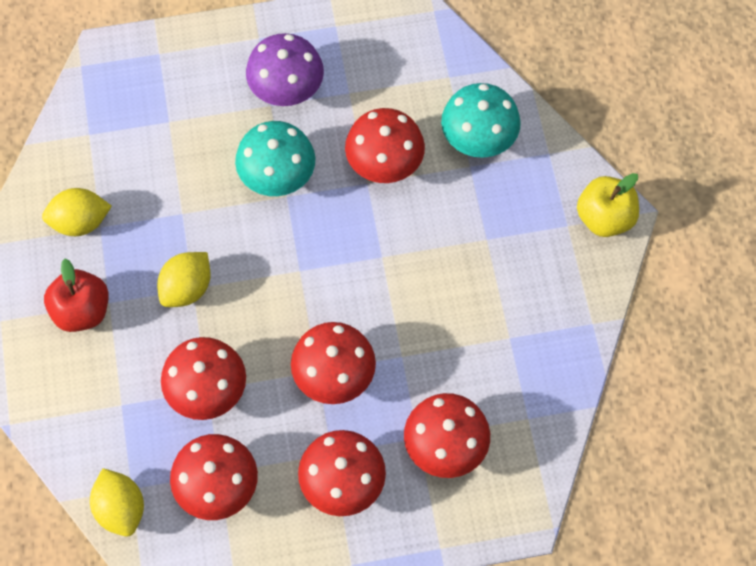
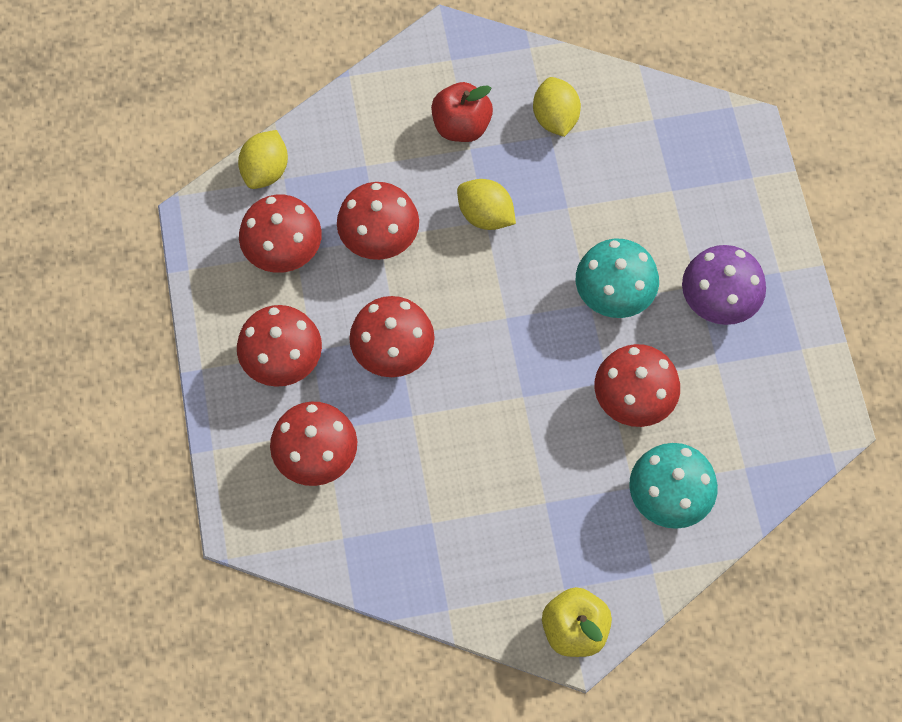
camera: 90 degrees right, 0 degrees up
yellow lemon [90,468,144,537] -> yellow lemon turned 45 degrees counterclockwise [238,130,288,189]

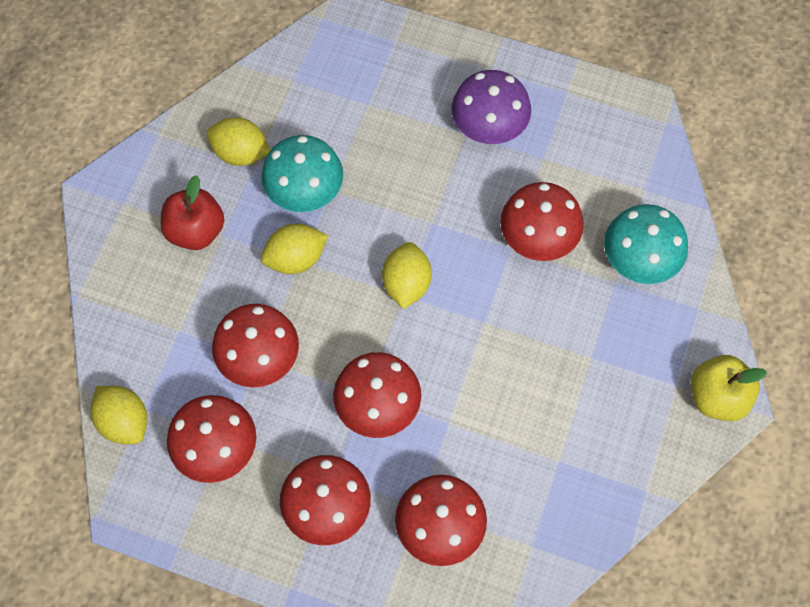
camera: 60 degrees left, 0 degrees up
turquoise mushroom [576,239,659,318] -> turquoise mushroom moved to [261,135,343,212]
none -> yellow lemon [382,242,432,309]

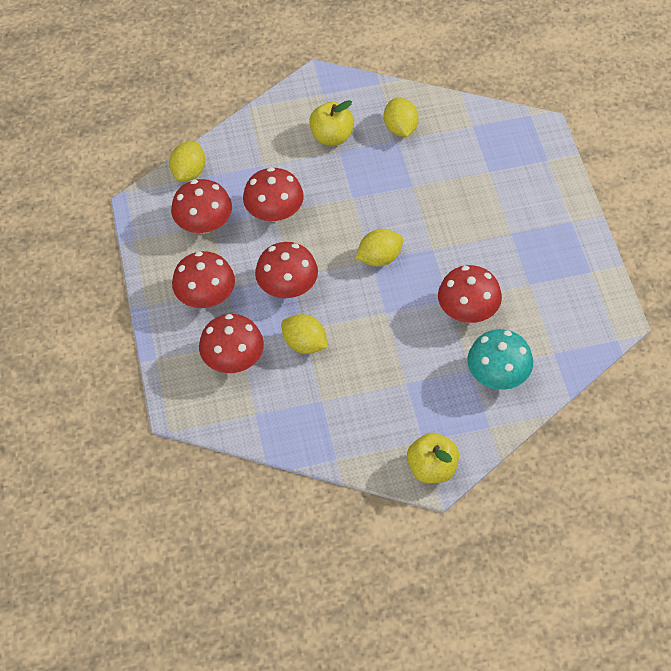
camera: 60 degrees right, 10 degrees down
red apple [161,175,224,250] -> yellow apple [309,100,354,145]
turquoise mushroom [261,135,343,212] -> none
yellow lemon [261,224,328,274] -> yellow lemon moved to [281,314,328,354]
purple mushroom [452,70,531,144] -> none

